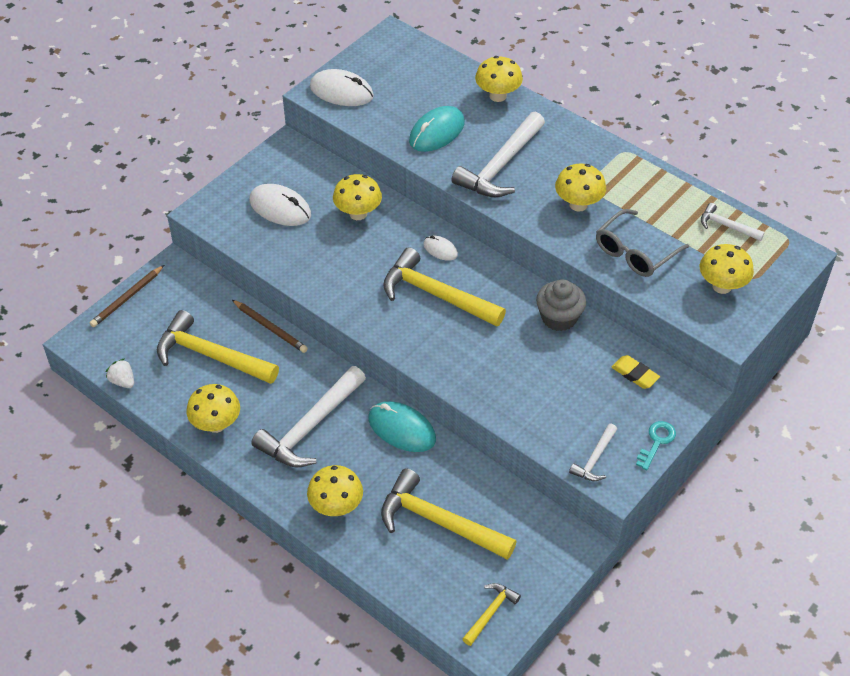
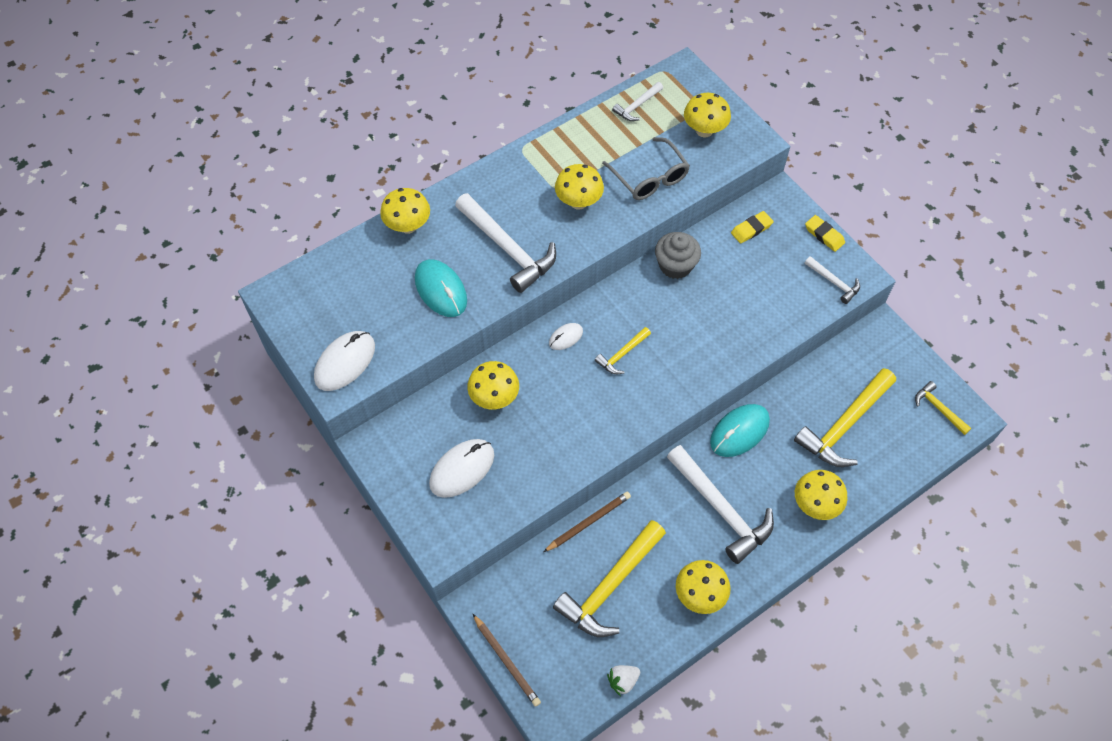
camera: 75 degrees left, 10 degrees up
yellow hammer [383,247,506,327] -> yellow hammer [595,327,651,374], size x0.50
turquoise key [636,421,676,470] -> yellow eraser [805,215,845,252]

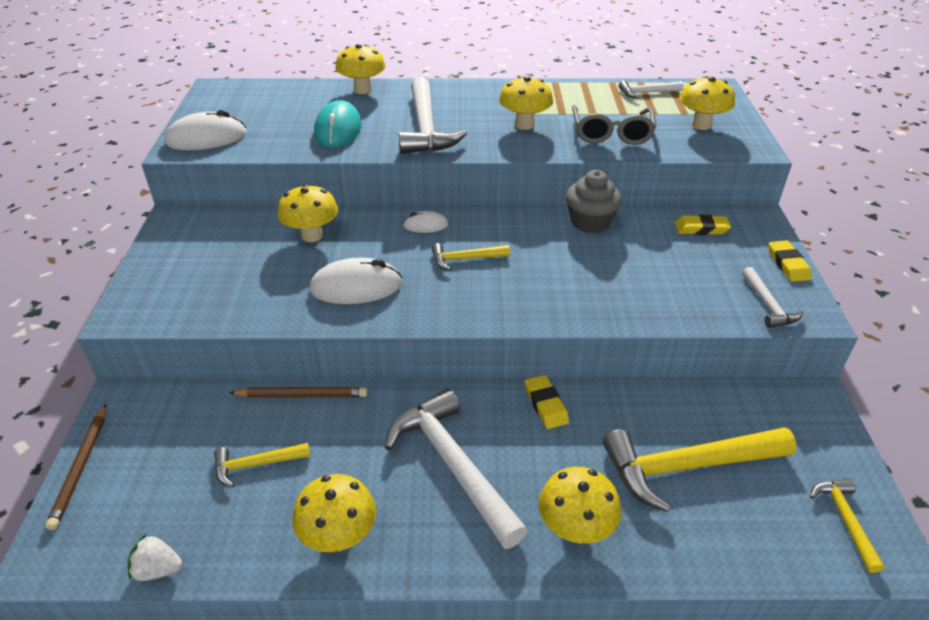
camera: 35 degrees right, 20 degrees down
white mouse [429,439,494,498] -> white mouse moved to [309,258,402,304]
yellow hammer [553,520,666,637] -> yellow hammer [214,443,310,488], size x0.50
white hammer [667,445,774,564] -> white hammer turned 150 degrees clockwise [385,389,528,549]
turquoise mouse [710,404,770,457] -> yellow eraser [525,375,569,429]

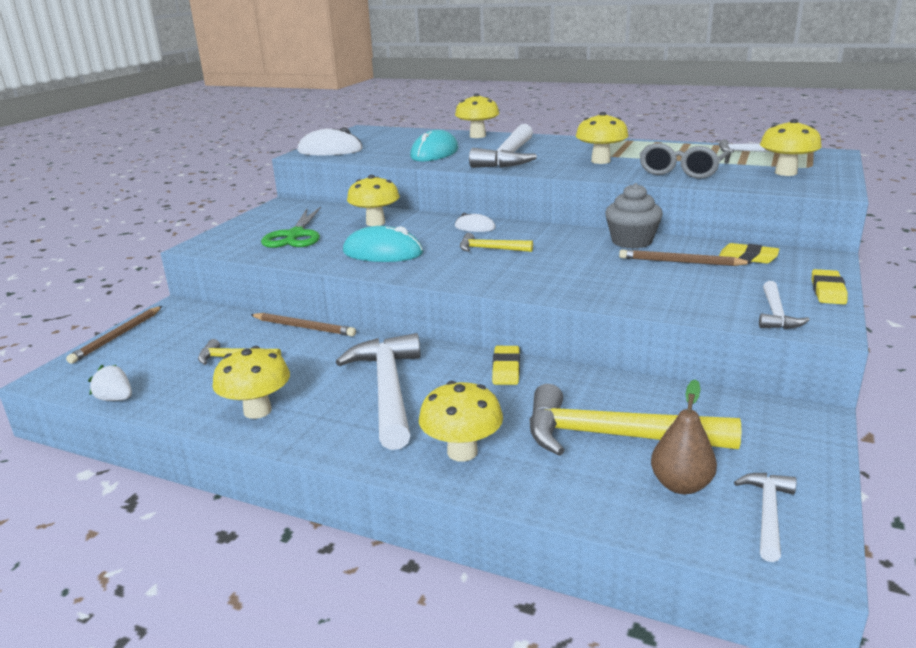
camera: 25 degrees right, 15 degrees down
white mouse [309,258,402,304] -> turquoise mouse [343,226,423,262]
yellow hammer [810,479,885,573] -> white hammer [734,473,797,562]
none -> green scissors [261,207,321,248]
none -> brown pencil [619,250,753,266]
none -> brown pear [651,379,717,494]

